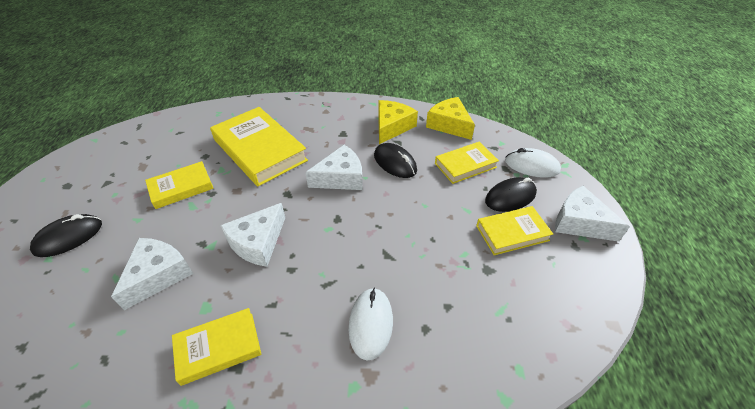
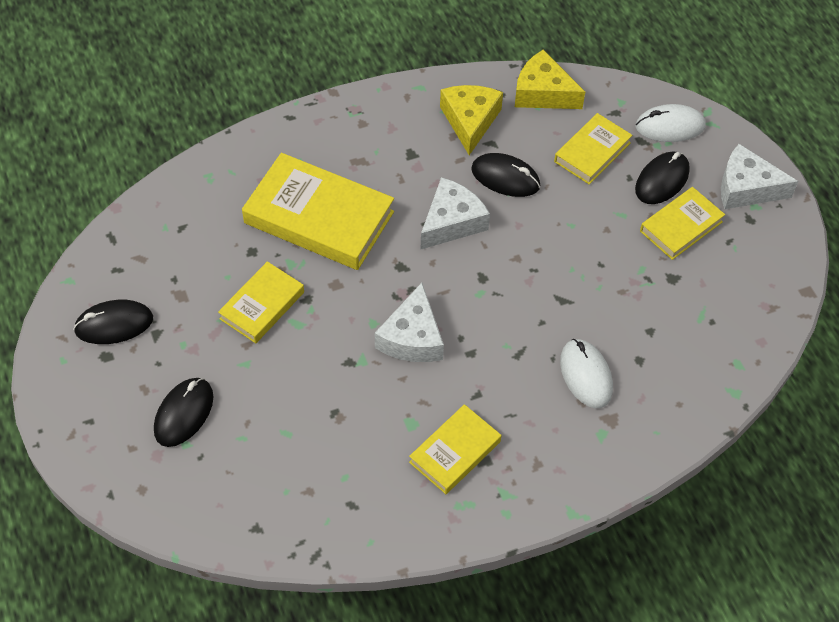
camera: 25 degrees left, 10 degrees up
white cheese [111,238,193,310] -> none
none -> black mouse [73,300,153,344]

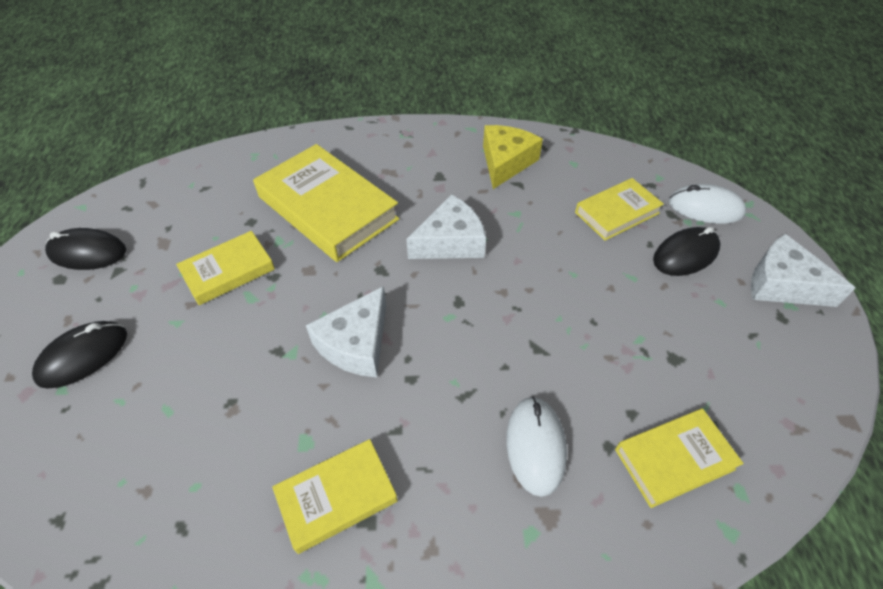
camera: 20 degrees right, 5 degrees down
black mouse [471,153,540,197] -> none
yellow cheese [515,50,585,109] -> none
yellow book [640,187,725,260] -> yellow book moved to [615,408,744,508]

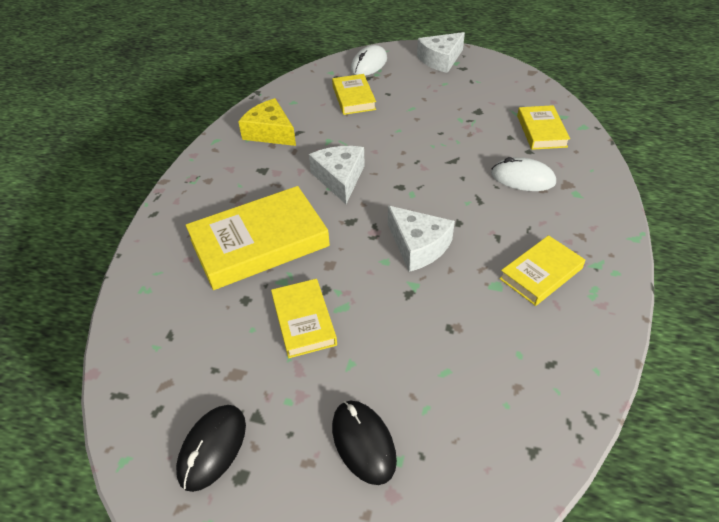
camera: 70 degrees left, 5 degrees down
yellow book [272,439,398,554] -> yellow book turned 60 degrees clockwise [499,235,585,306]
black mouse [653,227,721,276] -> none

